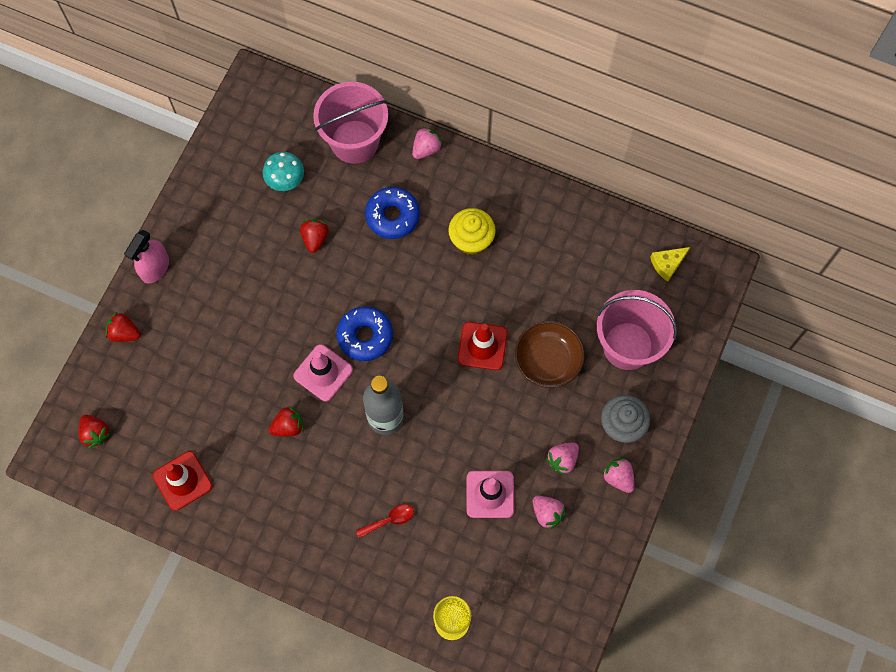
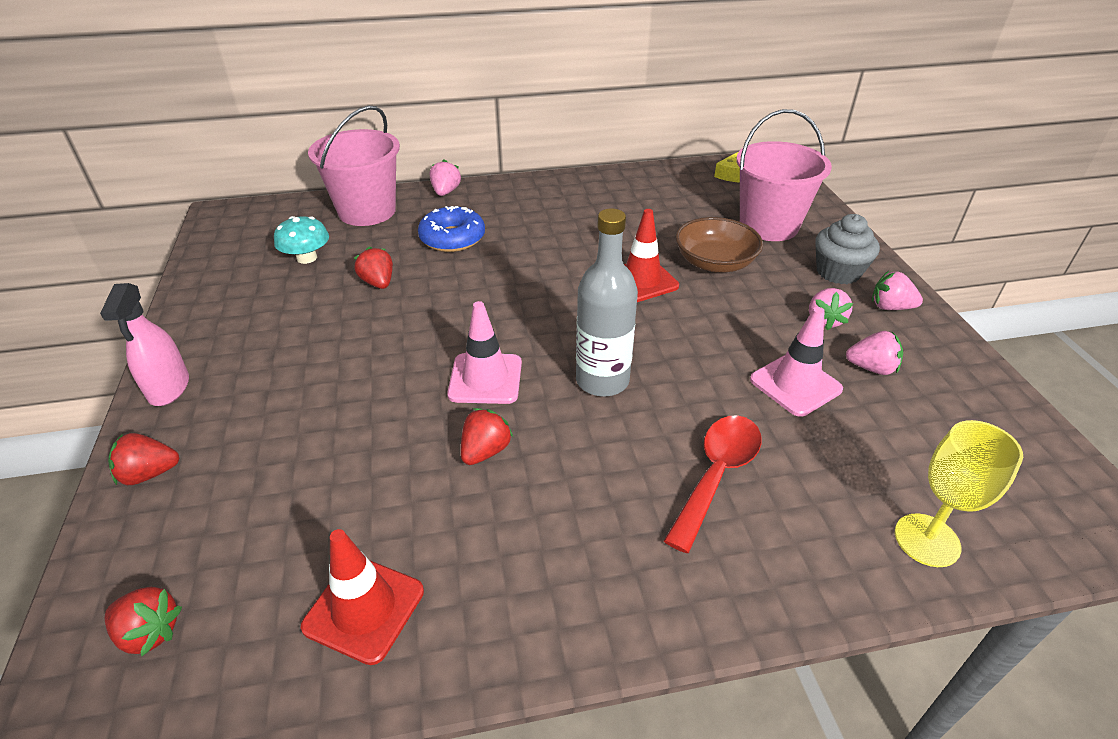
camera: 35 degrees left, 30 degrees down
blue donut [336,306,393,361] -> none
red spoon [356,504,414,538] -> red spoon [664,415,762,553], size x1.76
yellow cupcake [448,208,496,255] -> none

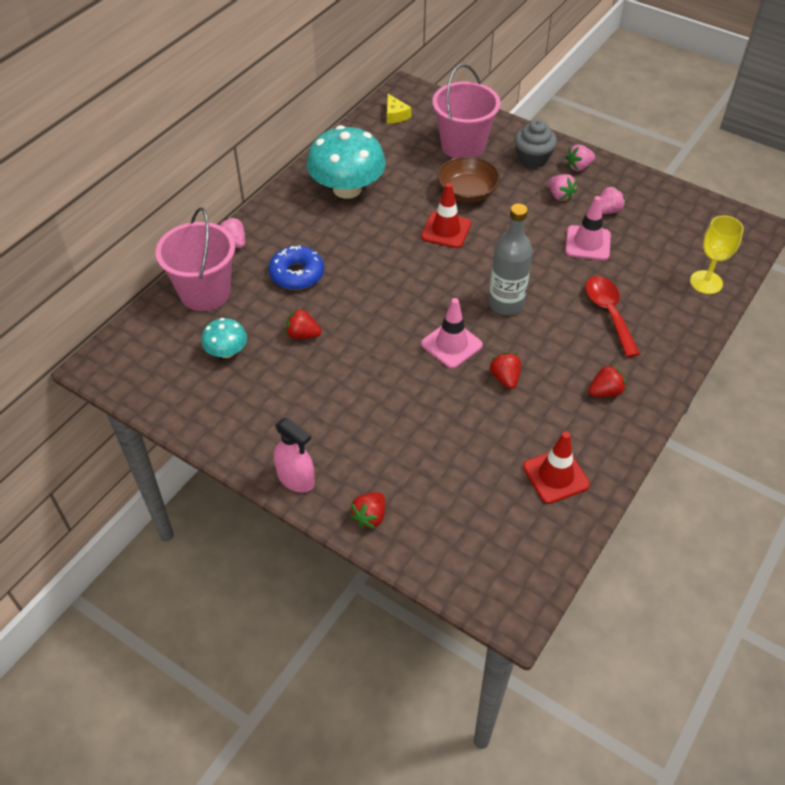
camera: 45 degrees left, 10 degrees up
red strawberry [105,587,182,657] -> red strawberry moved to [588,364,626,397]
none -> turquoise mushroom [307,125,386,199]

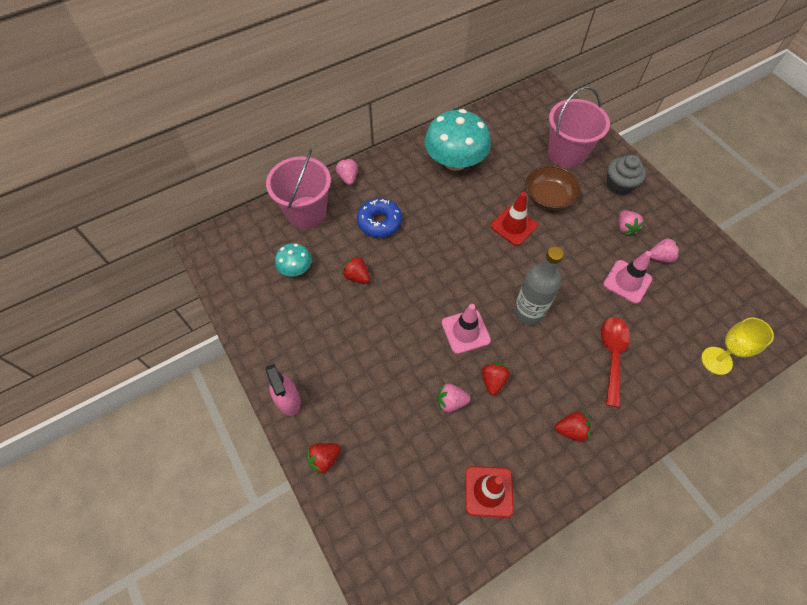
camera: 25 degrees right, 10 degrees up
yellow cheese [387,94,411,124] -> none
pink strawberry [565,144,595,171] -> pink strawberry moved to [437,383,470,412]

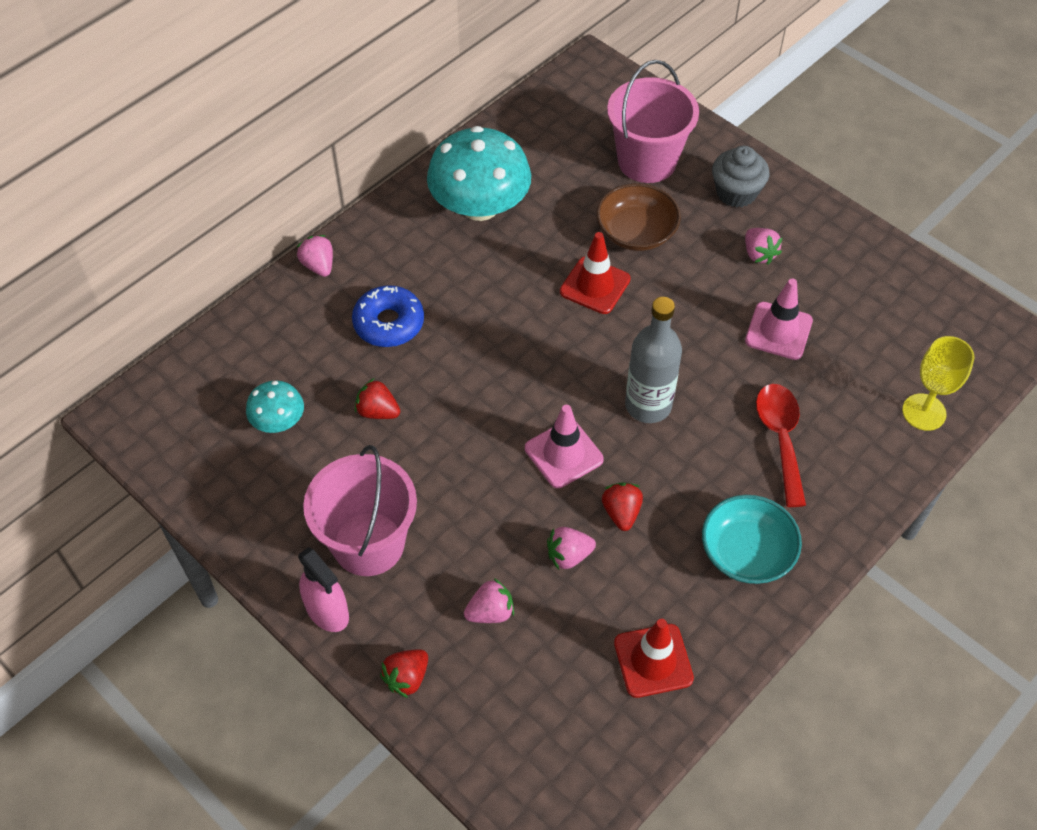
camera: 15 degrees left, 5 degrees down
pink bucket [266,149,331,229] -> pink bucket moved to [303,445,417,576]
red strawberry [555,412,591,442] -> turquoise bowl [702,495,802,584]
pink strawberry [650,237,680,263] -> pink strawberry moved to [464,578,514,623]

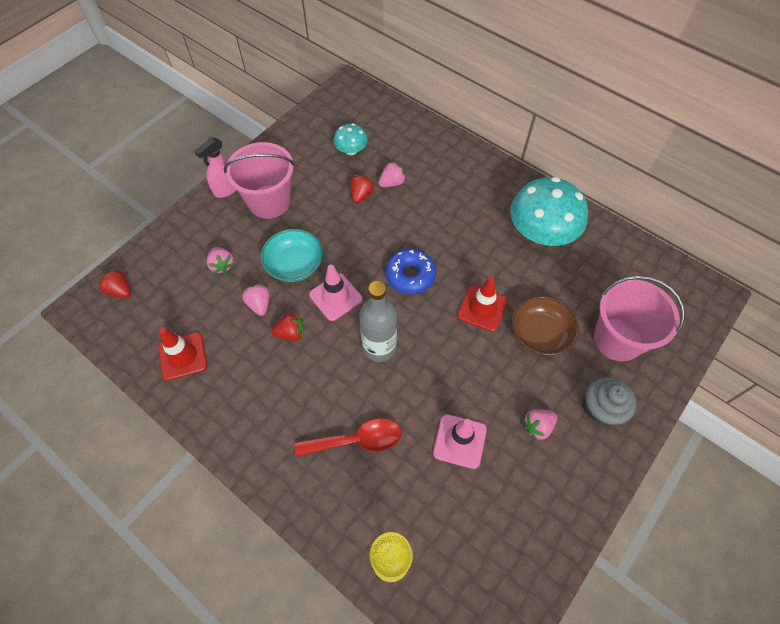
camera: 85 degrees right, 5 degrees up
pink strawberry [297,235,333,277] -> pink strawberry moved to [378,161,406,187]
blue donut [352,285,424,347] -> blue donut moved to [386,249,436,294]
red strawberry [380,650,428,698] -> red strawberry moved to [97,268,131,298]
turquoise bowl [702,495,802,584] -> turquoise bowl moved to [261,229,323,282]

